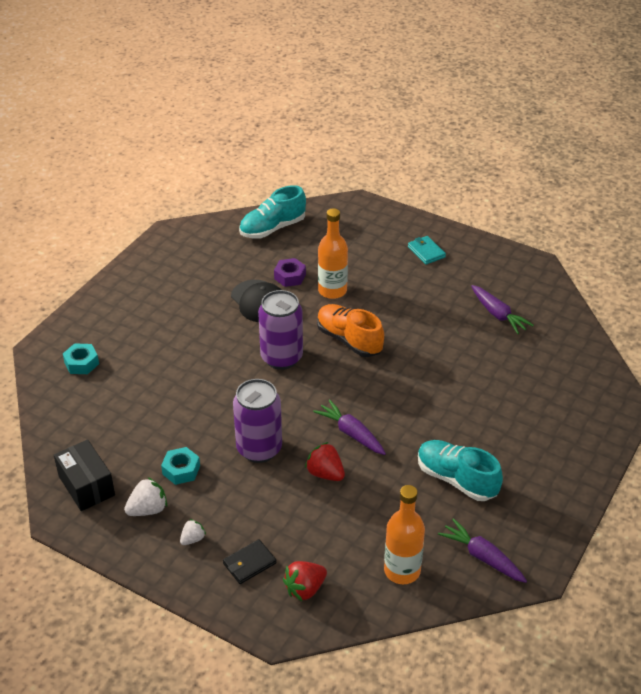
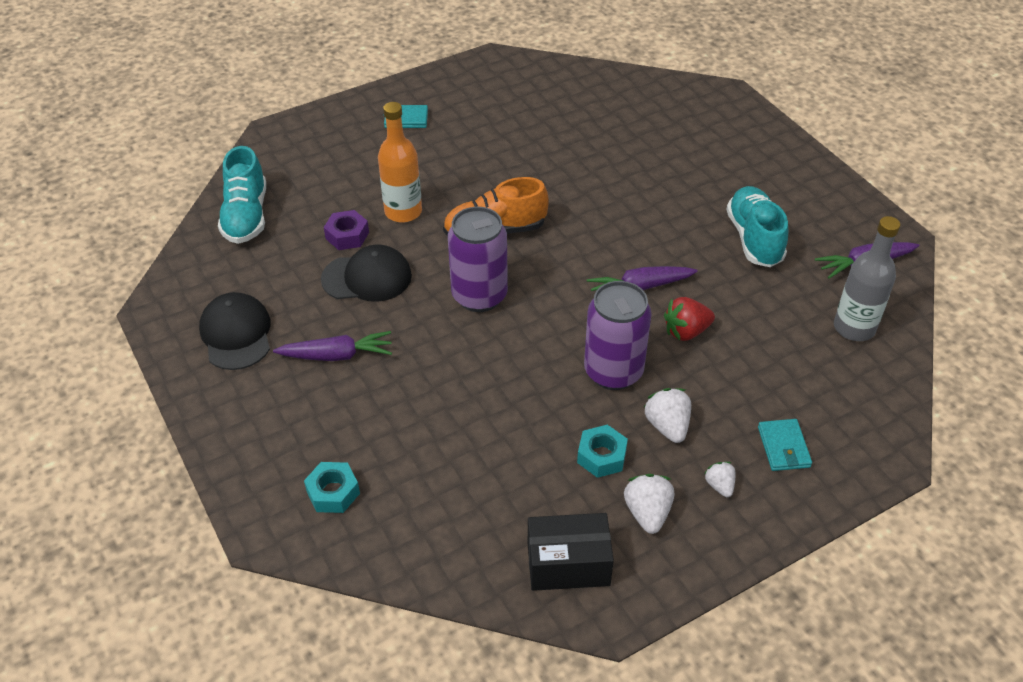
camera: 60 degrees left, 5 degrees up
black wallet [223,539,276,584] -> turquoise wallet [758,419,812,471]
red strawberry [283,561,327,601] -> none
orange bottle [384,485,425,584] -> grey bottle [834,216,901,341]
turquoise shoe [418,440,503,501] -> turquoise shoe turned 105 degrees clockwise [726,186,788,267]
purple carrot [471,285,534,334] -> purple carrot moved to [273,331,392,361]
none -> black cap [199,292,271,370]
none -> white strawberry [644,388,691,443]

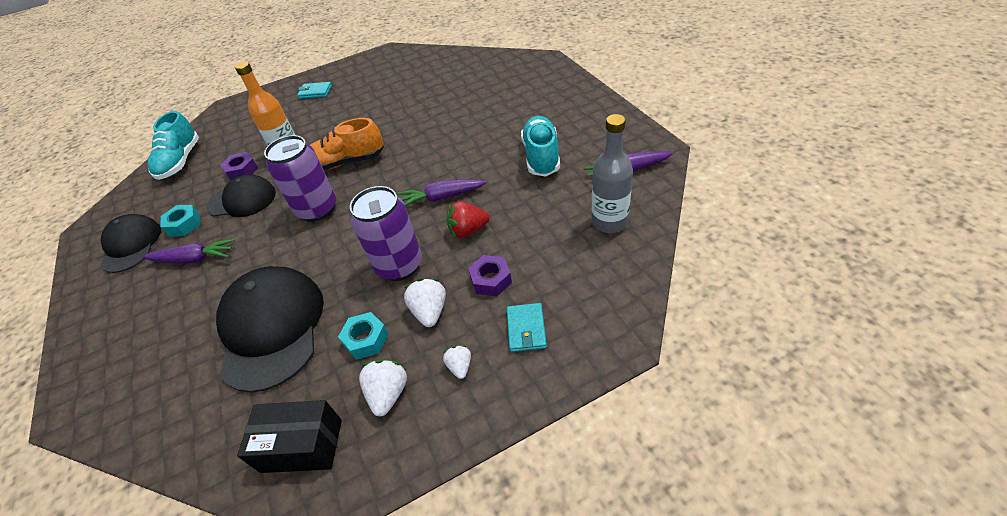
camera: 10 degrees right, 0 degrees up
turquoise nut [304,462,360,513] -> turquoise nut moved to [161,205,200,236]
none -> black cap [216,266,324,393]
none -> purple nut [468,255,512,296]

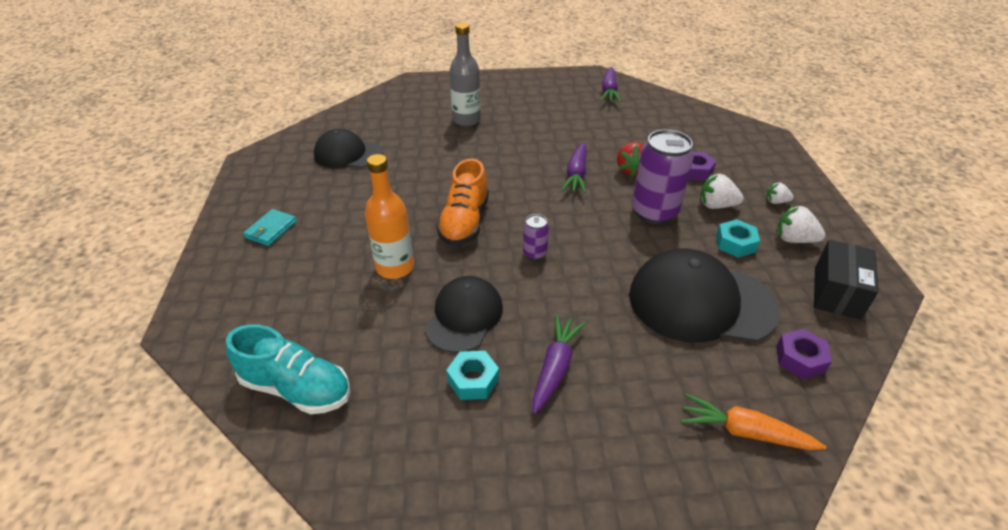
camera: 75 degrees left, 5 degrees down
black cap [100,214,161,273] -> black cap moved to [314,129,383,168]
purple nut [220,152,258,180] -> purple nut moved to [776,329,832,379]
purple can [264,135,336,222] -> purple can [523,214,549,260], size x0.48
turquoise wallet [506,303,547,352] -> none
turquoise shoe [521,116,560,176] -> none
grey bottle [592,114,633,233] -> grey bottle moved to [450,23,481,126]
none -> orange carrot [681,394,826,450]

